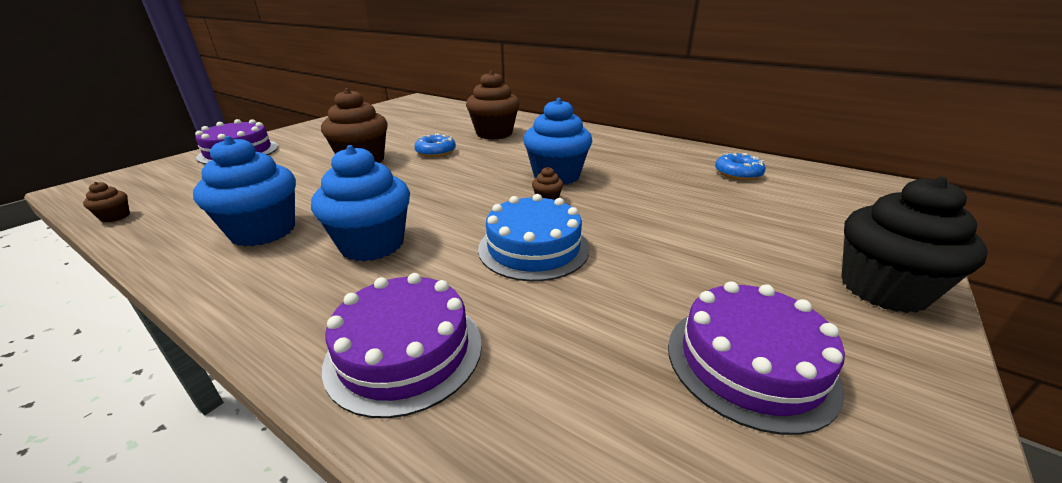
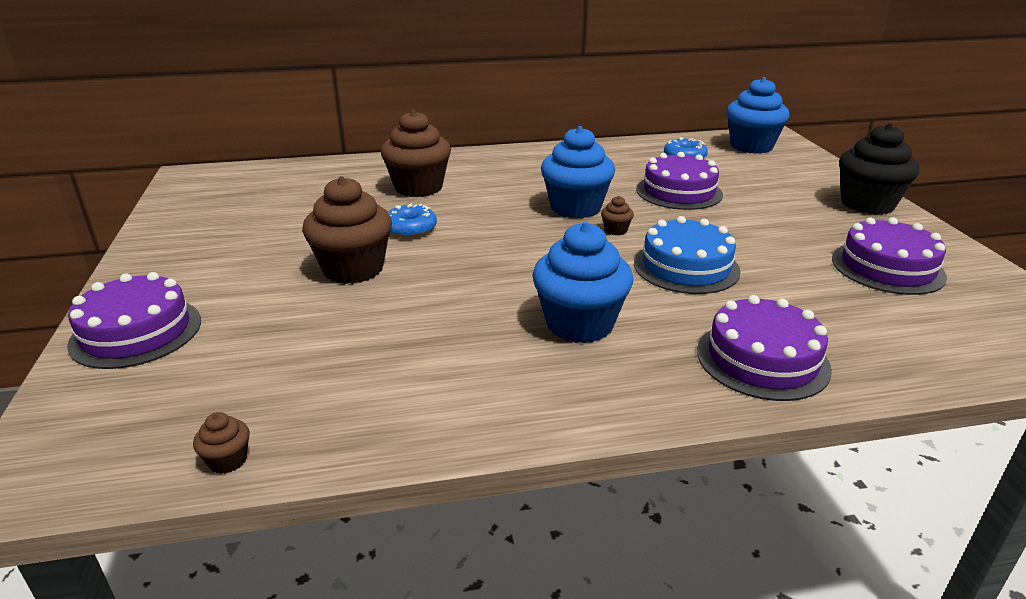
camera: 45 degrees left, 0 degrees up
blue cupcake [193,136,296,247] -> blue cupcake moved to [726,77,789,154]
none -> purple cake [636,152,723,210]

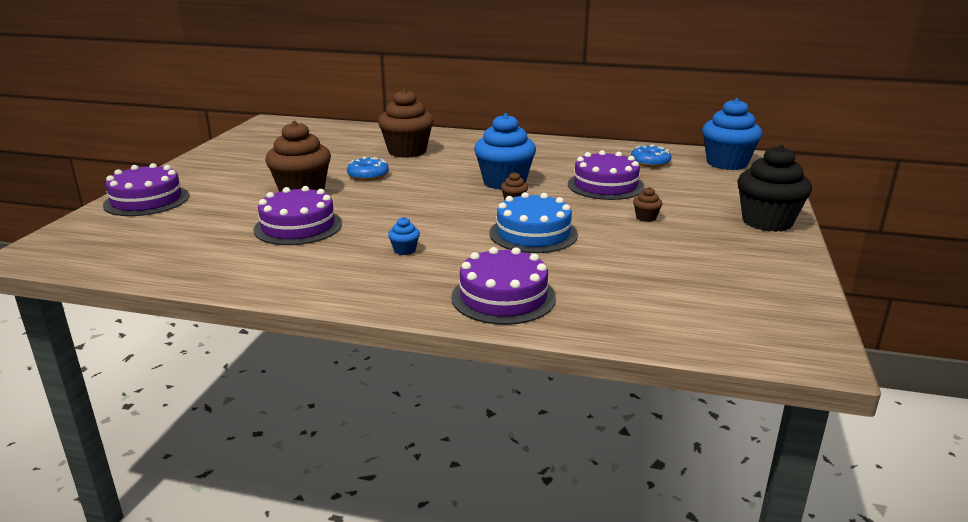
camera: 25 degrees right, 5 degrees down
brown cupcake [193,412,250,474] -> brown cupcake moved to [633,187,662,222]
blue cupcake [532,222,633,343] -> blue cupcake [388,217,420,255], size x0.42
purple cake [832,217,947,295] -> purple cake moved to [253,186,342,245]

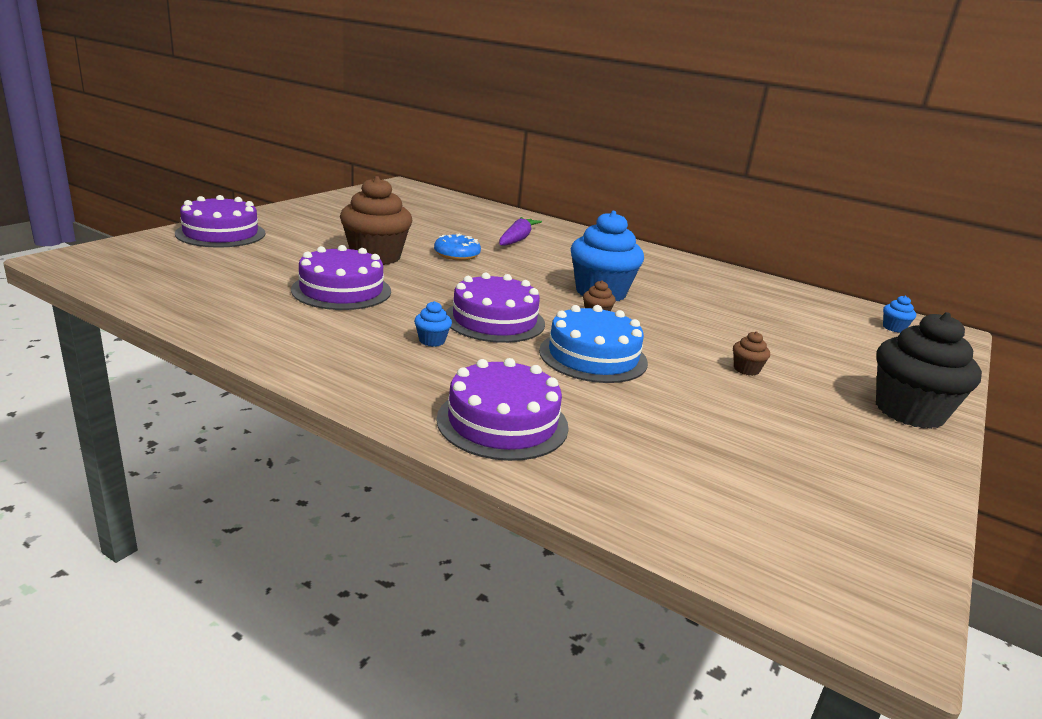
camera: 15 degrees right, 0 degrees up
brown cupcake [378,89,434,158] -> purple carrot [499,217,542,246]
purple cake [568,150,645,200] -> purple cake moved to [446,272,545,343]
blue donut [631,145,671,167] -> none
blue cupcake [702,98,763,170] -> blue cupcake [883,295,916,333], size x0.42

